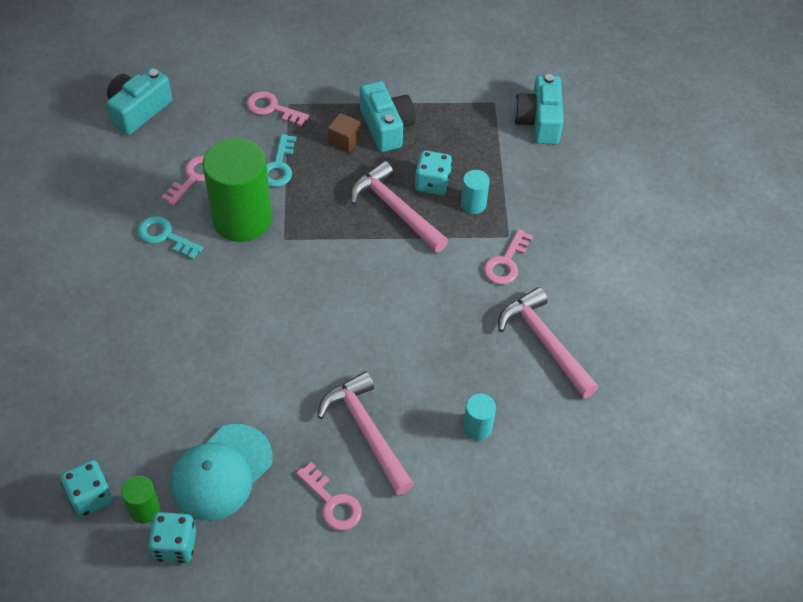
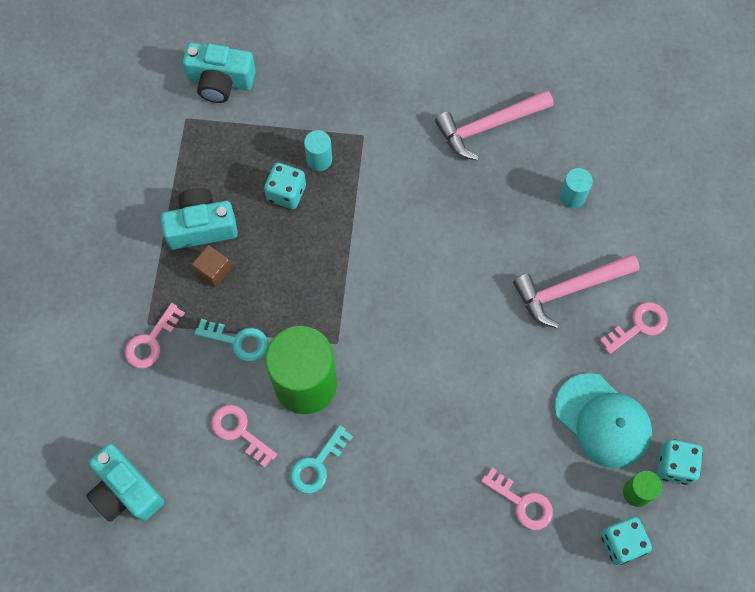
camera: 80 degrees left, 15 degrees up
pink hammer [350,161,448,253] -> none
pink key [484,229,533,285] -> pink key moved to [481,467,553,530]

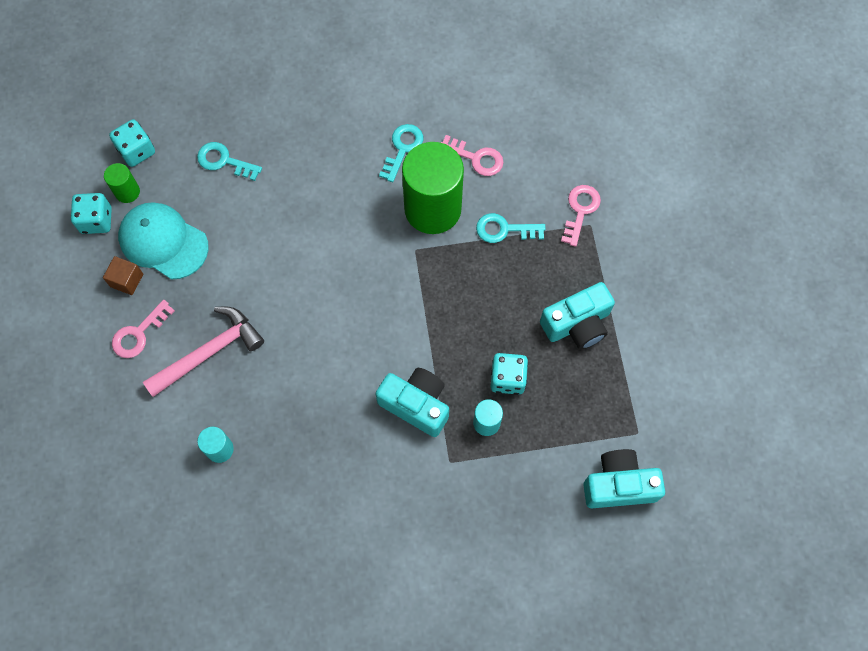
camera: 165 degrees right, 0 degrees up
turquoise camera [86,444,164,522] -> turquoise camera moved to [376,368,449,437]
brown cube [192,245,232,288] -> brown cube moved to [103,256,143,295]
pink hammer [435,90,553,161] -> none
pink key [481,467,553,530] -> turquoise key [197,142,262,181]

